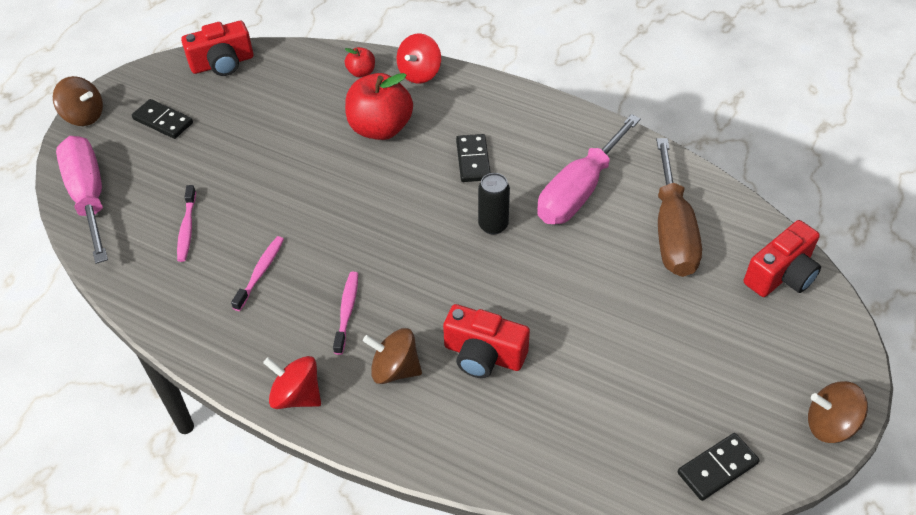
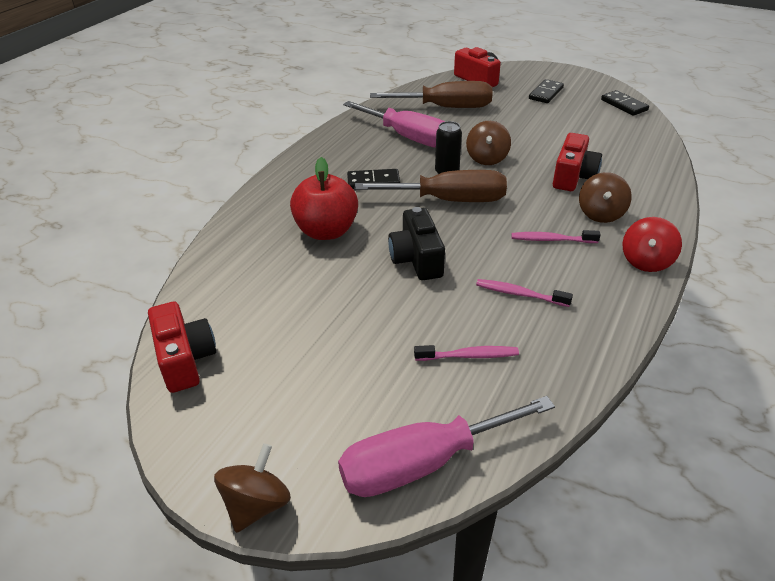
camera: 90 degrees left, 10 degrees down
black domino [132,99,193,139] -> black domino moved to [529,79,564,103]
red apple [345,47,375,78] -> none
red spinning top [397,33,441,84] -> none
brown spinning top [808,381,868,443] -> brown spinning top moved to [466,121,511,165]
none -> brown screwdriver [355,170,507,202]
none -> black camera [388,207,445,280]

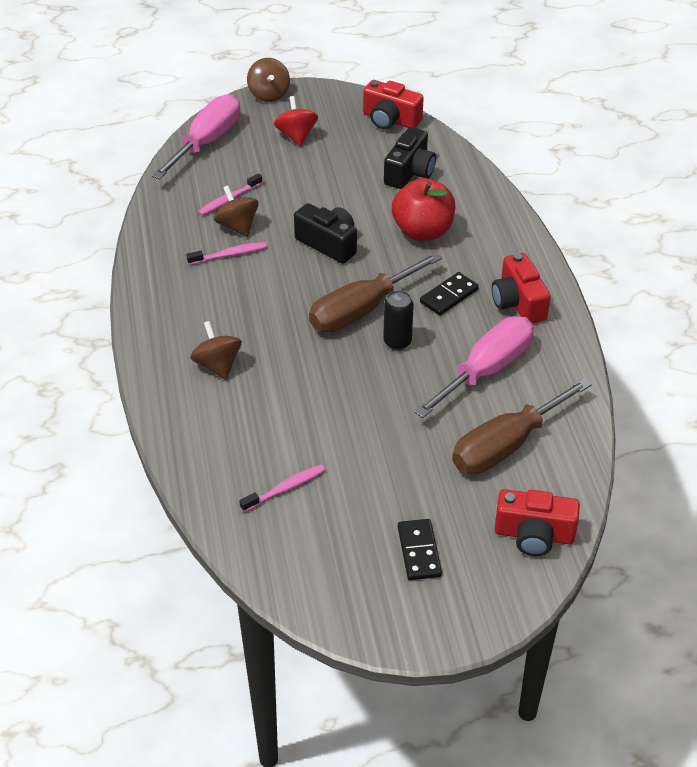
camera: 140 degrees right, 5 degrees up
pink screwdriver [343,101,445,148] -> pink screwdriver turned 135 degrees clockwise [414,316,534,418]
brown spinning top [466,121,511,165] -> brown spinning top moved to [214,185,259,237]
pink toothbrush [511,230,601,243] -> pink toothbrush moved to [239,464,325,512]
red camera [553,133,602,191] -> red camera moved to [492,253,551,324]
black domino [601,90,649,116] -> none
red spinning top [622,217,682,272] -> red spinning top moved to [274,96,318,146]
none -> black camera [384,127,436,189]

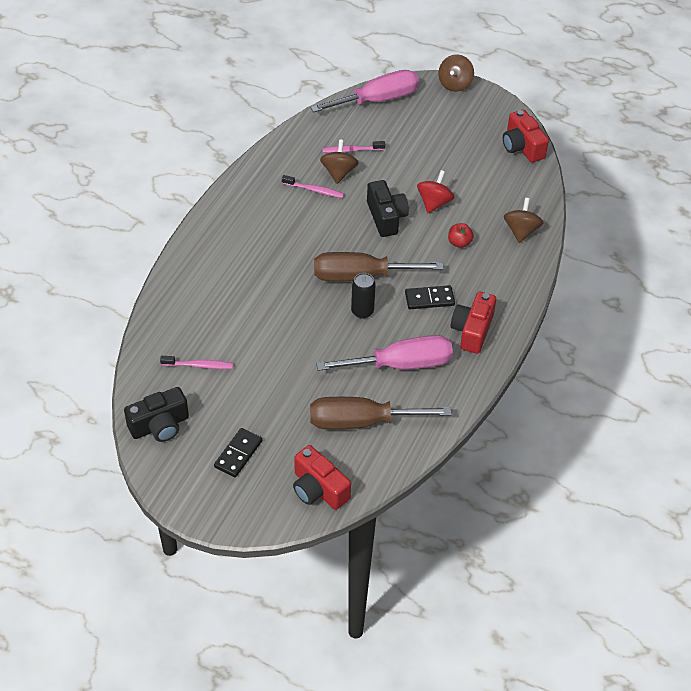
camera: 35 degrees right, 5 degrees up
brown spinning top [190,321,242,380] -> brown spinning top moved to [504,198,543,243]
red spinning top [274,96,318,146] -> red spinning top moved to [417,170,454,213]
black camera [384,127,436,189] -> black camera moved to [124,387,189,442]
red apple [392,178,455,241] -> red apple [448,223,474,248], size x0.48

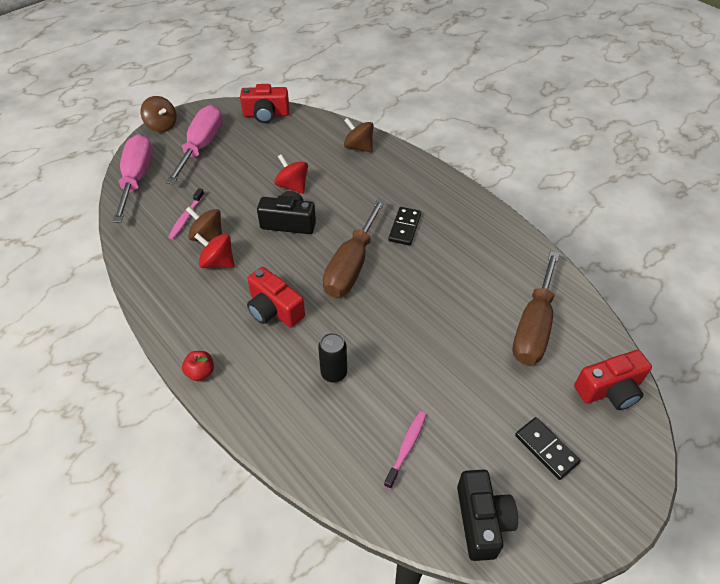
camera: 65 degrees left, 0 degrees up
pink toothbrush [282,175,344,198] -> red spinning top [194,233,235,268]
pink screwdriver [316,335,453,371] -> pink screwdriver moved to [166,105,223,185]
black can [351,273,376,319] -> black can moved to [318,333,347,383]
red apple [448,223,474,248] -> red apple moved to [182,351,214,381]
red camera [451,292,496,354] -> red camera moved to [247,267,305,327]

